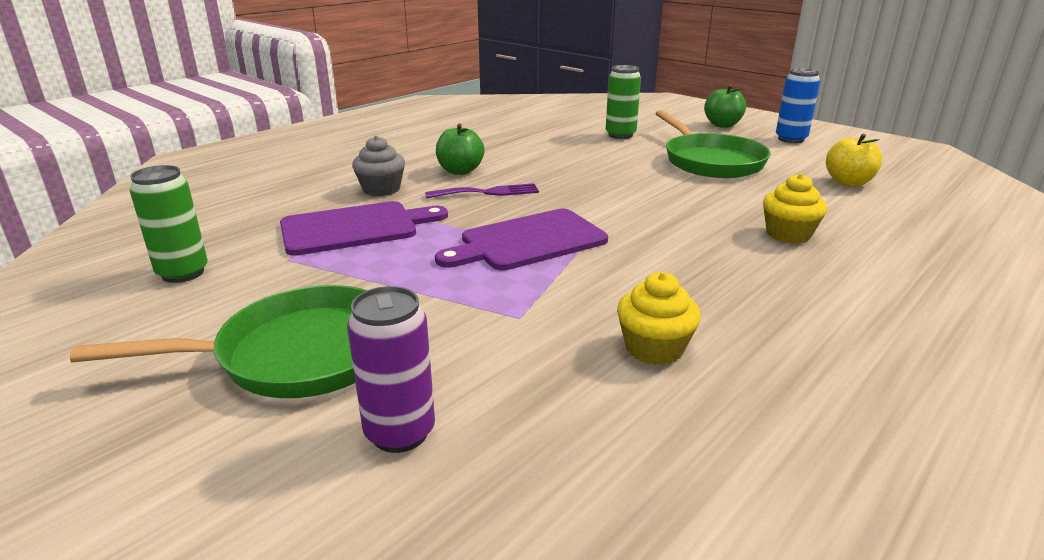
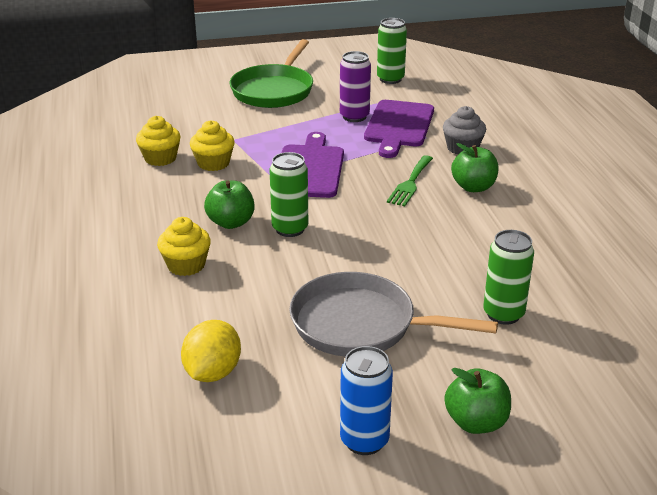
camera: 125 degrees right, 5 degrees up
purple can [347,286,435,453] -> purple can moved to [340,51,371,122]
purple fork [425,183,539,199] -> green fork [387,155,433,206]
green pan [655,110,771,178] -> grey pan [289,272,498,357]
yellow apple [826,134,882,187] -> yellow lemon [181,320,241,382]
none -> yellow cupcake [190,120,234,171]
none -> green apple [204,180,255,229]
none -> green can [269,152,308,237]

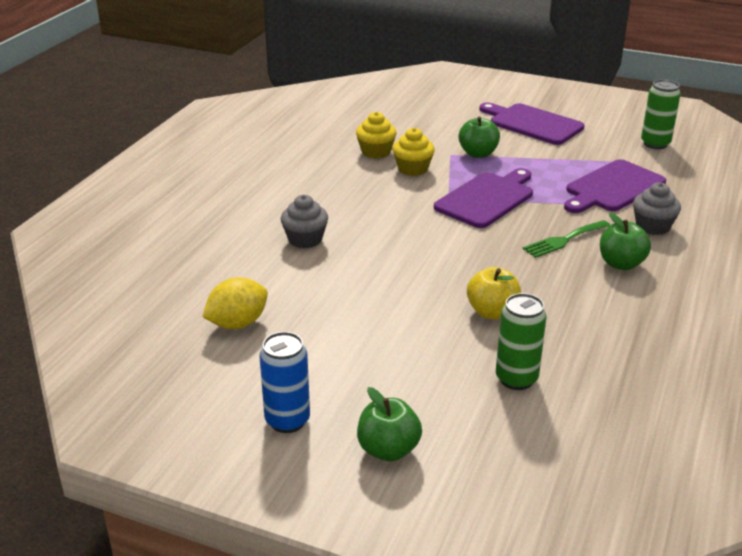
camera: 35 degrees right, 0 degrees up
yellow cupcake [157,217,211,276] -> grey cupcake [281,195,328,248]
green apple [204,180,255,229] -> green apple moved to [459,116,500,158]
green pan [230,39,313,108] -> purple cutting board [480,103,585,145]
green can [269,152,308,237] -> none
grey pan [289,272,498,357] -> none
purple can [340,51,371,122] -> none
none -> yellow apple [467,267,521,319]

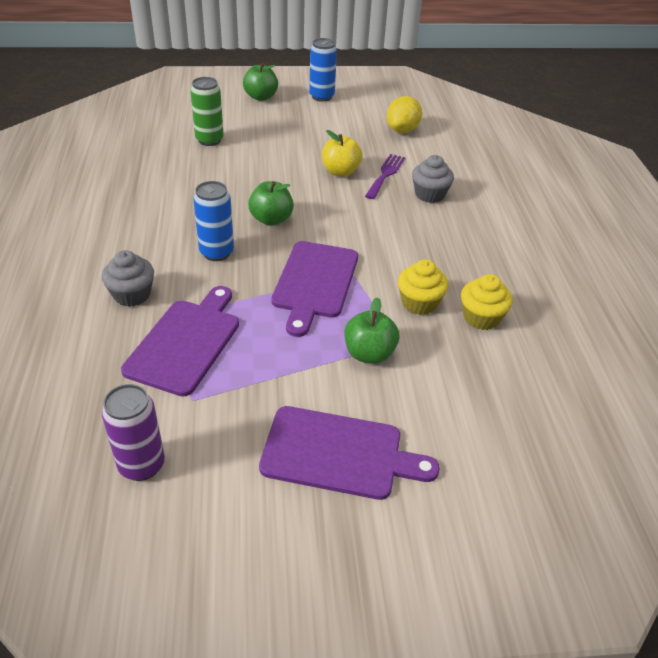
camera: 150 degrees right, 10 degrees up
yellow apple [467,267,521,319] -> yellow apple moved to [322,130,362,177]
green fork [523,220,610,258] -> blue can [193,181,234,261]
green apple [600,213,651,270] -> green apple moved to [248,181,294,226]
green can [641,79,681,149] -> purple can [102,384,165,481]
none -> purple fork [365,154,405,199]

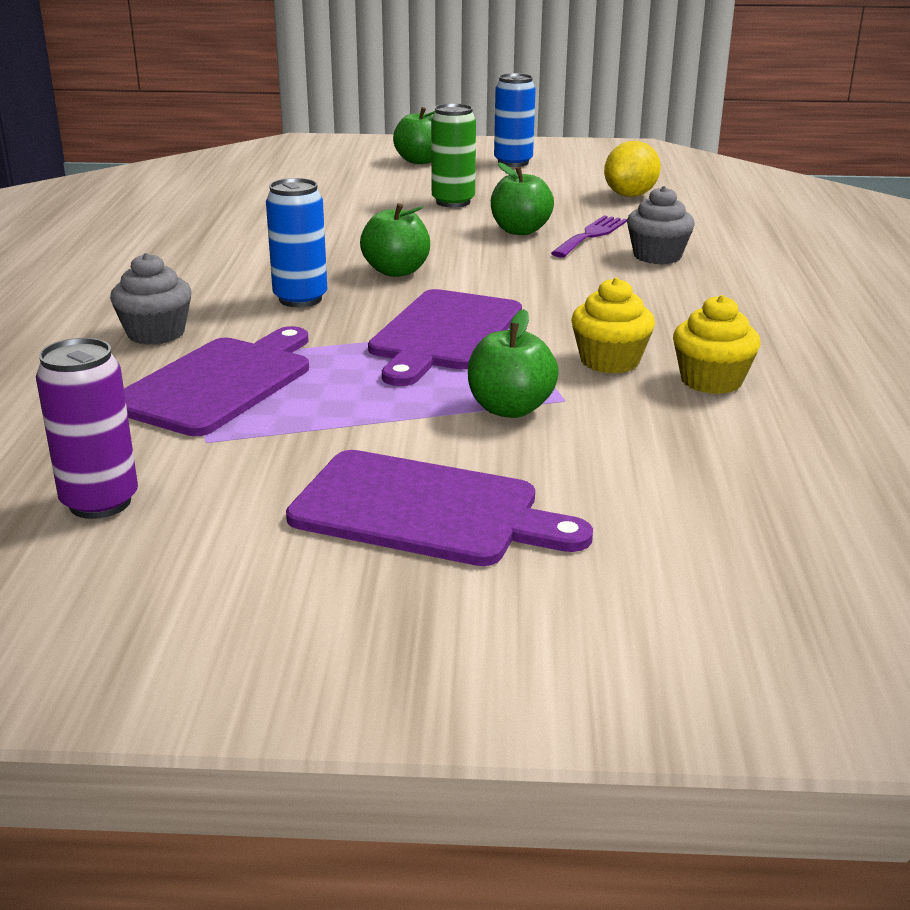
camera: 10 degrees right, 15 degrees down
green can [190,77,224,146] -> green can moved to [431,103,476,208]
yellow apple [322,130,362,177] -> green apple [491,162,554,235]

